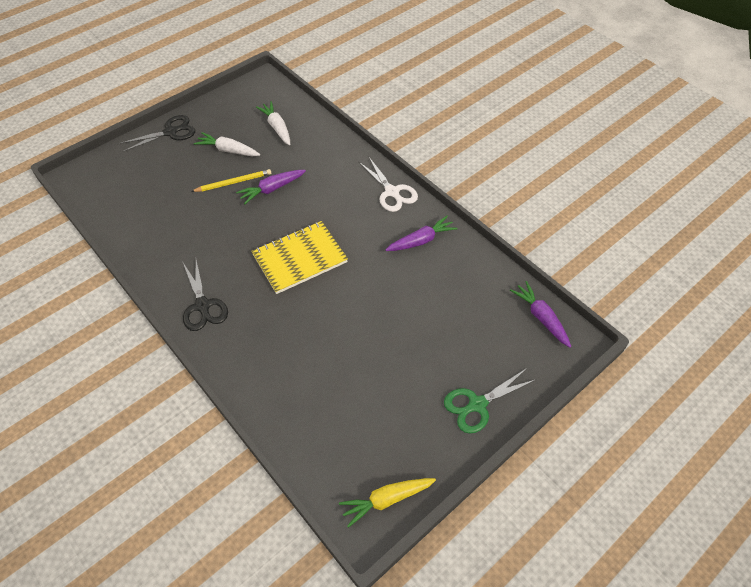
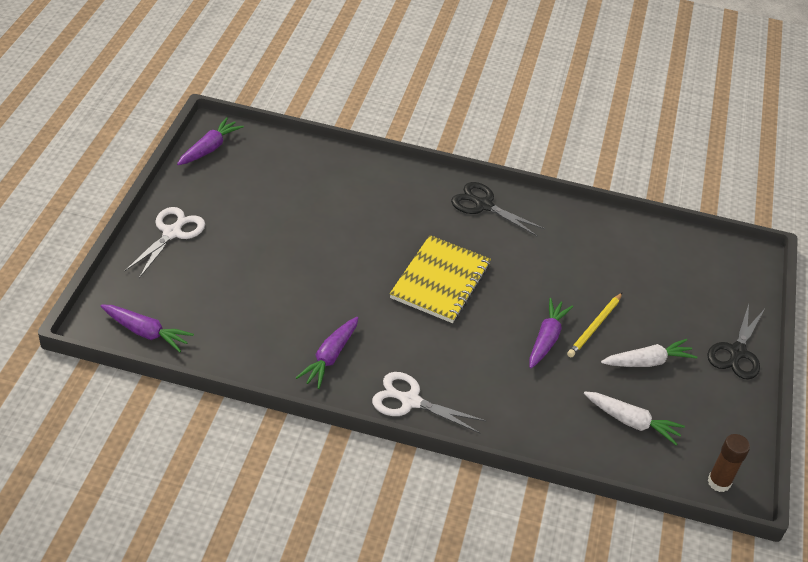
camera: 140 degrees right, 10 degrees down
yellow carrot [339,478,436,528] -> purple carrot [177,117,244,165]
green scissors [444,368,537,433] -> white scissors [125,207,205,278]
none -> brown glue stick [707,434,750,492]

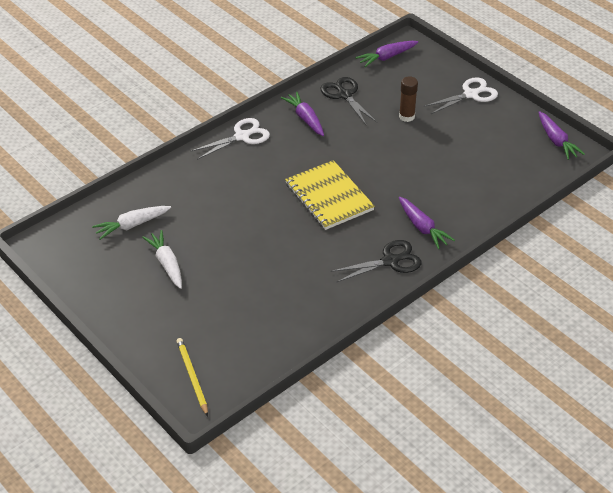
camera: 130 degrees right, 0 degrees up
white scissors [125,207,205,278] -> white scissors turned 90 degrees counterclockwise [424,77,498,114]
purple carrot [529,298,573,368] -> purple carrot moved to [399,197,455,249]
yellow pencil [567,293,622,357] -> yellow pencil moved to [176,338,208,416]
white carrot [601,339,697,367] -> white carrot turned 135 degrees clockwise [142,230,182,289]
black scissors [707,304,764,380] -> black scissors moved to [320,77,377,125]
brown glue stick [707,434,750,492] -> brown glue stick moved to [399,76,418,122]

